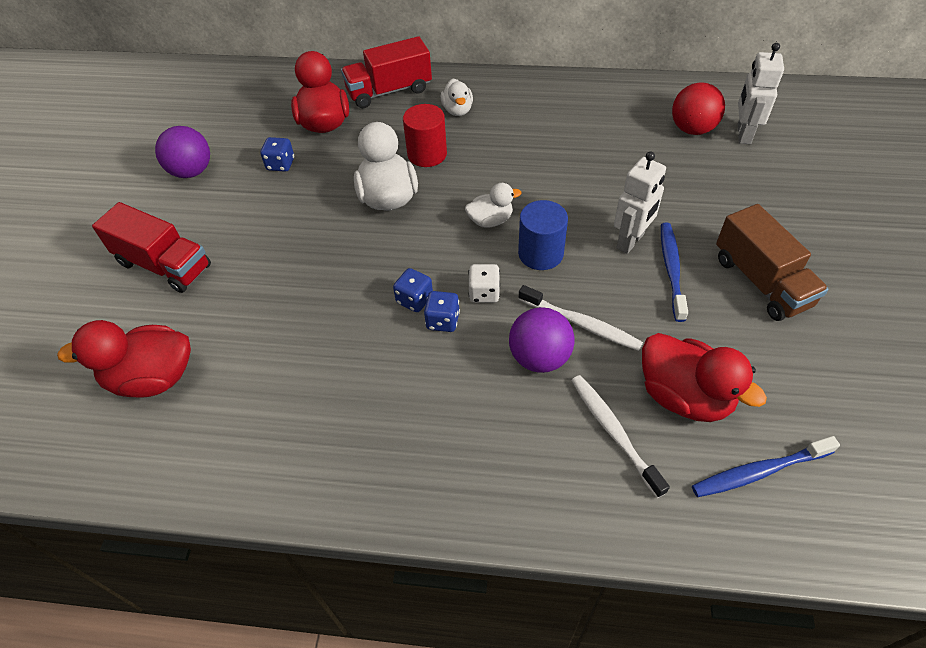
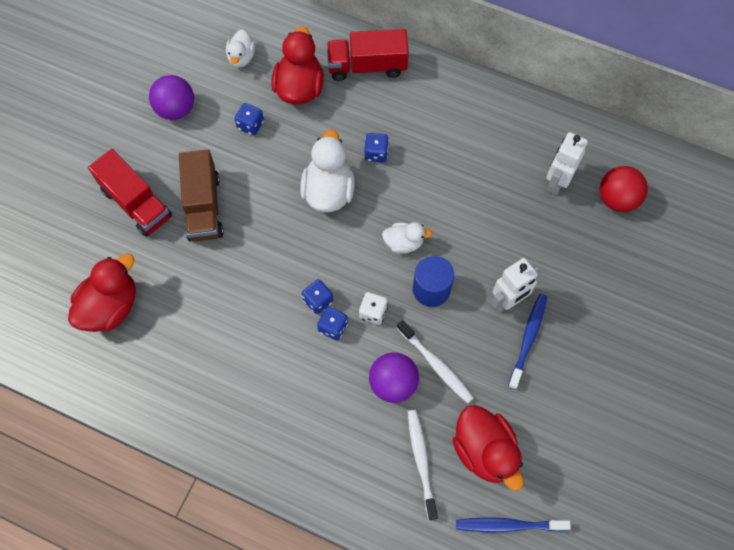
camera: 15 degrees right, 15 degrees up
red duck [57,320,191,398] -> red duck turned 120 degrees clockwise [68,253,136,332]
red cylinder [403,104,447,167] -> blue dice [364,133,389,162]
white duck [441,79,473,116] -> white duck moved to [226,29,255,68]
brown truck [716,204,828,321] -> brown truck moved to [179,149,224,242]
white robot [738,43,784,144] -> white robot moved to [546,132,588,195]

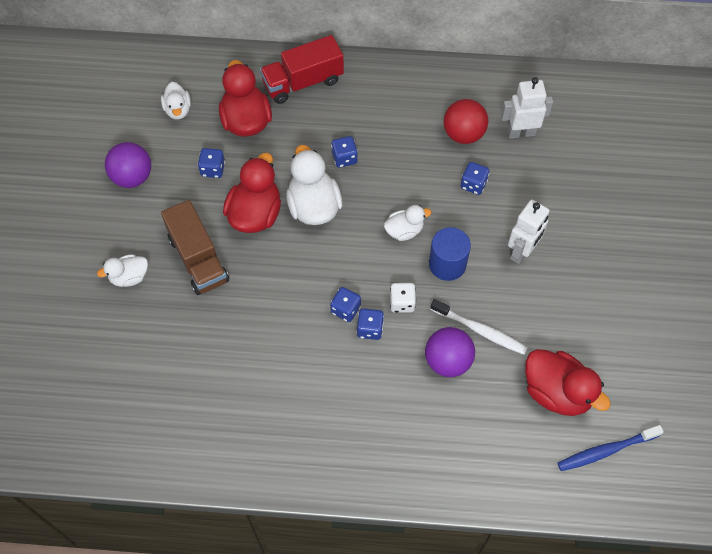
camera: 20 degrees left, 5 degrees down
red duck [68,253,136,332] -> red duck moved to [223,153,281,233]
red truck [88,149,172,237] -> white duck [97,254,148,287]
white toothbrush [408,410,438,520] -> none
blue toothbrush [508,294,547,390] -> none
white robot [546,132,588,195] -> white robot turned 75 degrees clockwise [501,77,553,139]
red ball [600,166,648,212] -> red ball moved to [444,99,488,144]
none -> blue dice [461,162,490,195]

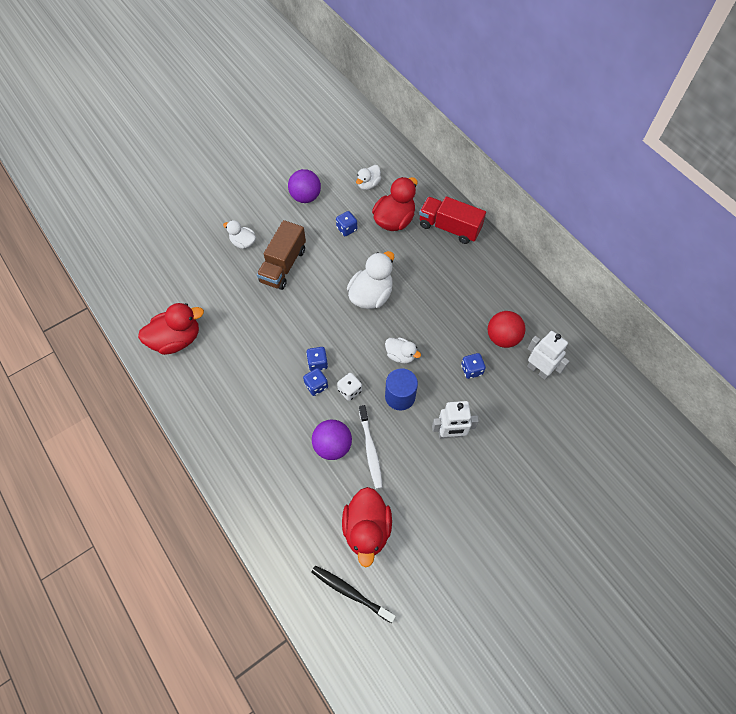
camera: 50 degrees right, 0 degrees up
red duck [223,153,281,233] -> red duck moved to [138,303,204,355]
blue dice [331,136,358,168] -> none
blue toothbrush [558,425,664,471] -> black toothbrush [312,565,396,623]

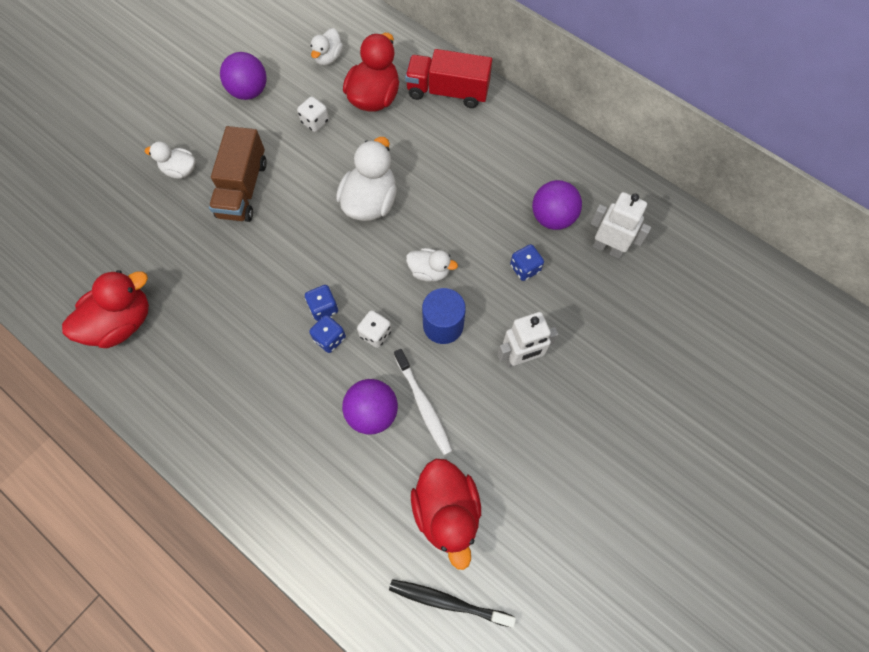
camera: 15 degrees left, 5 degrees up
blue dice [336,211,357,236] -> white dice [297,96,329,132]
red ball [488,311,525,348] -> purple ball [532,180,582,230]

